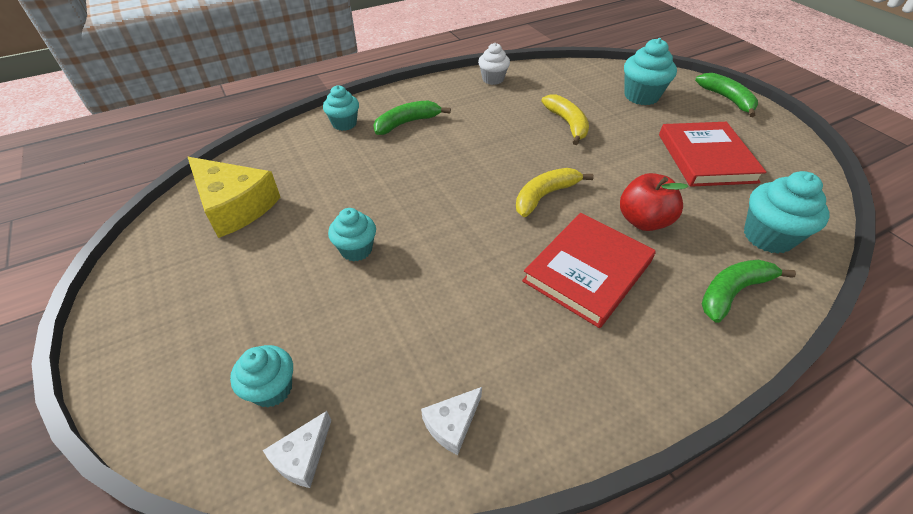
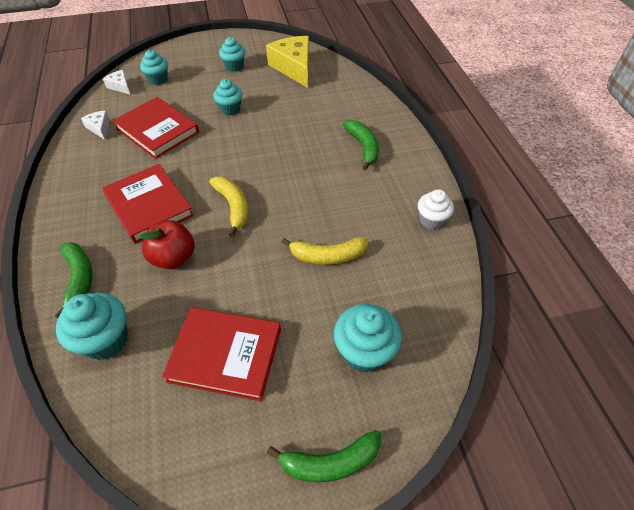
camera: 105 degrees right, 5 degrees up
yellow cheese [188,157,281,238] -> yellow cheese turned 105 degrees clockwise [266,36,309,88]
turquoise cupcake [323,85,359,131] -> turquoise cupcake moved to [219,37,245,72]
none -> red book [113,97,199,159]

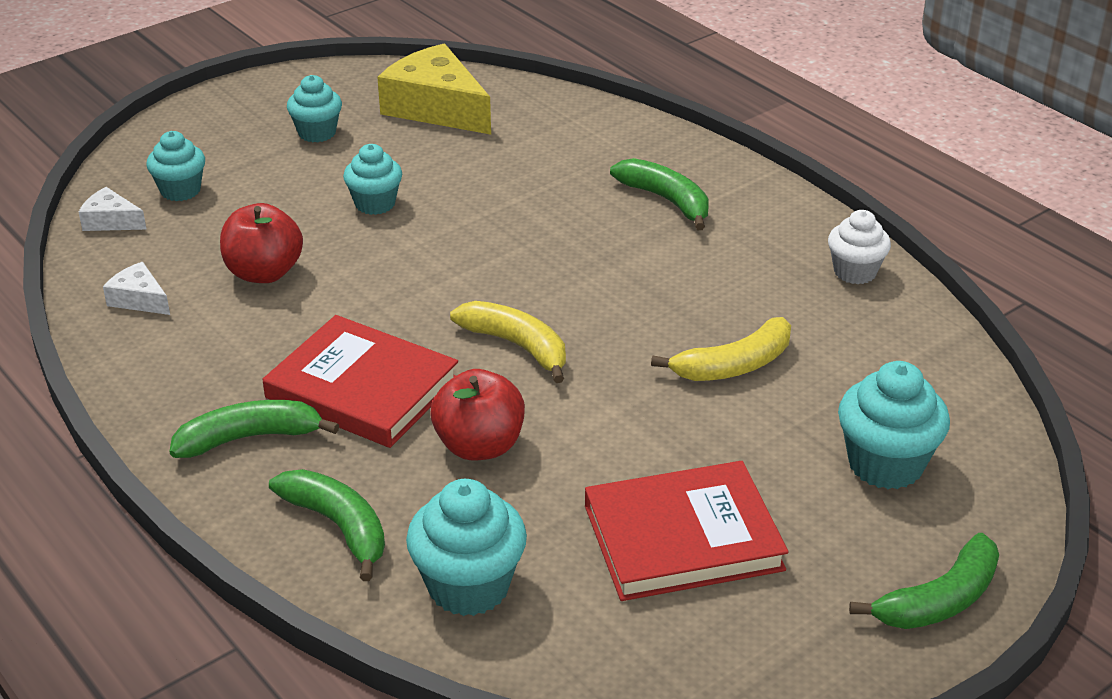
camera: 25 degrees left, 15 degrees down
red book [113,97,199,159] -> red apple [220,203,303,283]
none -> green banana [169,400,339,458]

